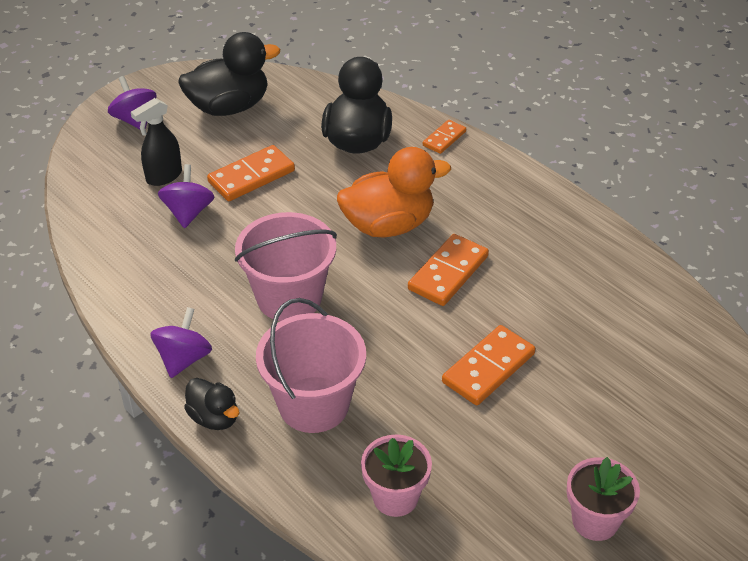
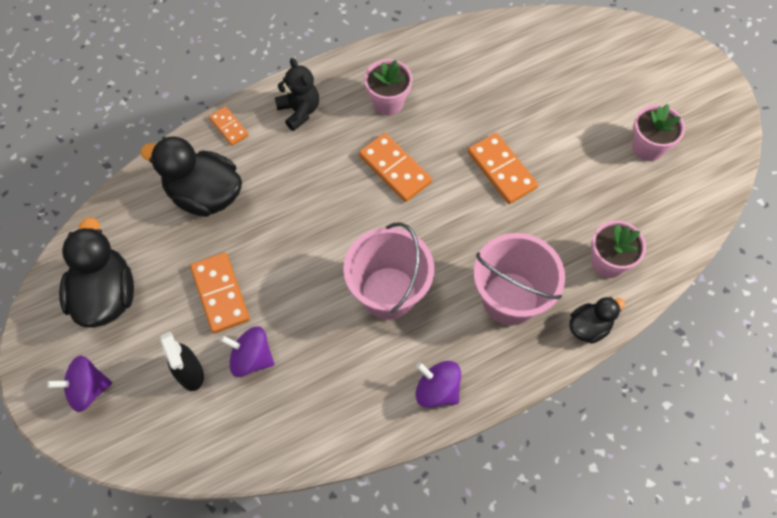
camera: 75 degrees left, 20 degrees up
black duck [184,378,239,430] -> black duck moved to [569,297,625,344]
orange duck [337,147,451,237] -> none
none -> black teddy bear [275,58,319,131]
none -> pink flower pot [364,59,412,115]

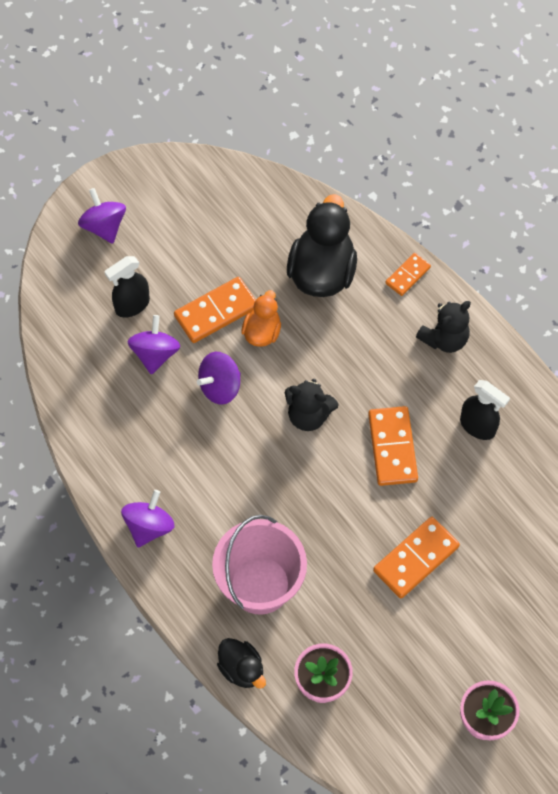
camera: 80 degrees right, 0 degrees up
black duck [59,217,134,328] -> none
pink bucket [343,222,434,320] -> none
orange domino [359,133,432,202] -> orange domino turned 45 degrees counterclockwise [368,406,418,486]
pink flower pot [364,59,412,115] -> black spray bottle [460,380,510,440]
none -> purple spinning top [197,352,241,405]
none -> orange duck [241,290,281,347]
none -> black teddy bear [285,379,339,431]

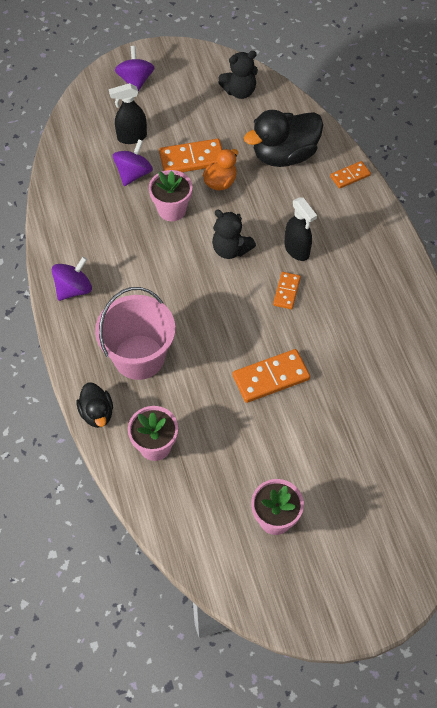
camera: 20 degrees right, 5 degrees down
purple spinning top [197,352,241,405] -> pink flower pot [149,170,193,221]
black duck [287,194,357,297] -> black duck turned 150 degrees counterclockwise [244,110,323,167]
orange domino [368,406,418,486] -> orange domino [273,272,301,309], size x0.59
black teddy bear [416,301,471,353] -> black teddy bear moved to [218,51,258,99]
black spray bottle [460,380,510,440] -> black spray bottle moved to [285,197,317,261]

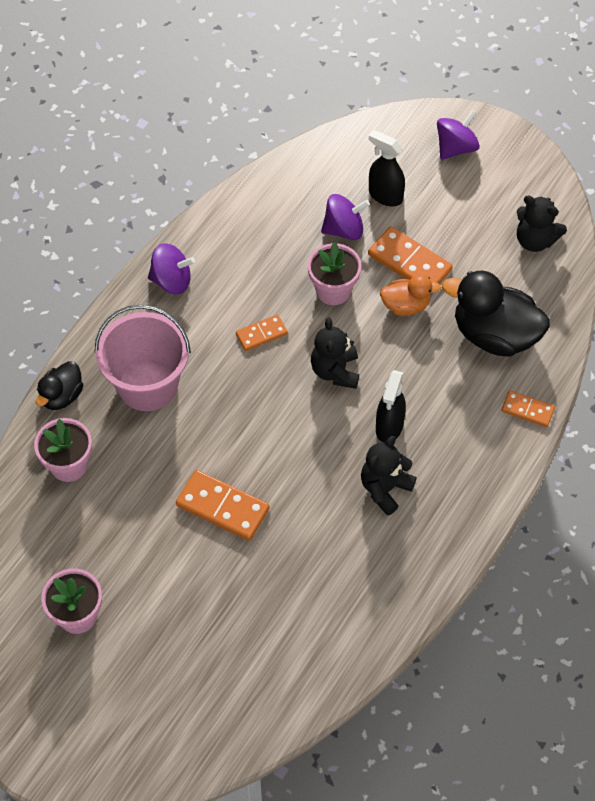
camera: 50 degrees right, 0 degrees up
orange domino [273,272,301,309] -> orange domino moved to [236,314,288,351]
none -> black teddy bear [361,436,417,516]

